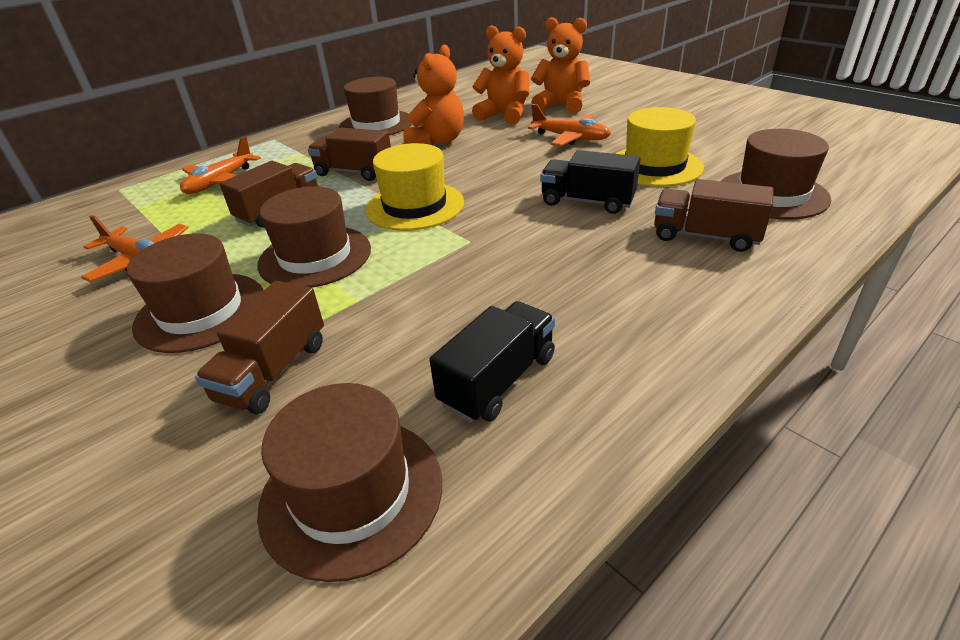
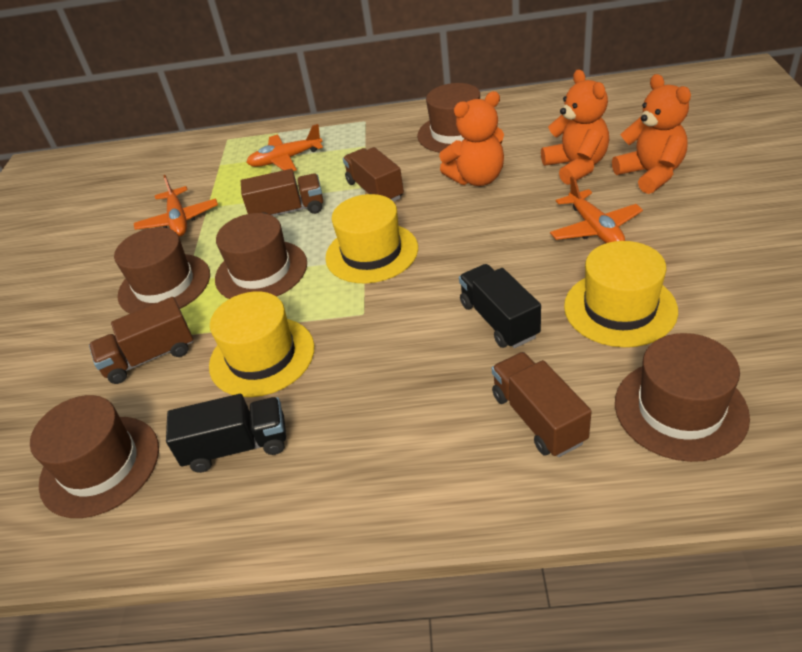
camera: 45 degrees right, 5 degrees up
none -> yellow hat [209,291,315,397]

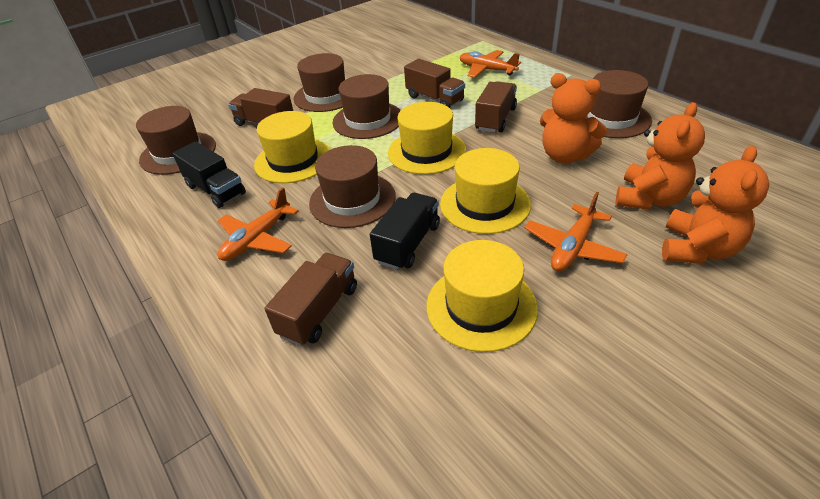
camera: 50 degrees right, 0 degrees up
orange plane [134,175,218,236] -> orange plane moved to [218,188,299,261]
brown hat [615,333,750,462] -> brown hat moved to [309,145,396,228]
none -> yellow hat [440,148,531,234]

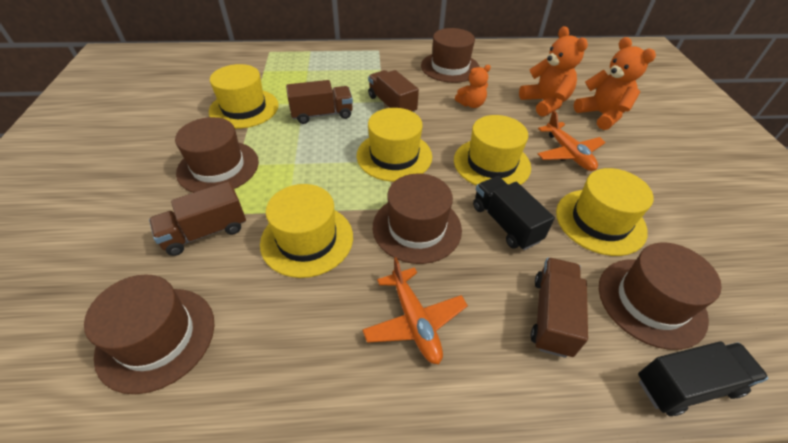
camera: 60 degrees left, 5 degrees up
black truck [173,142,246,208] -> black truck moved to [638,341,769,416]
brown truck [264,253,357,346] -> brown truck turned 45 degrees clockwise [531,258,588,358]
brown hat [332,74,401,139] -> brown hat moved to [599,243,722,350]
orange plane [460,50,521,78] -> none
orange teddy bear [540,73,607,163] -> orange teddy bear [455,65,491,108], size x0.61
none -> yellow hat [209,64,279,129]

